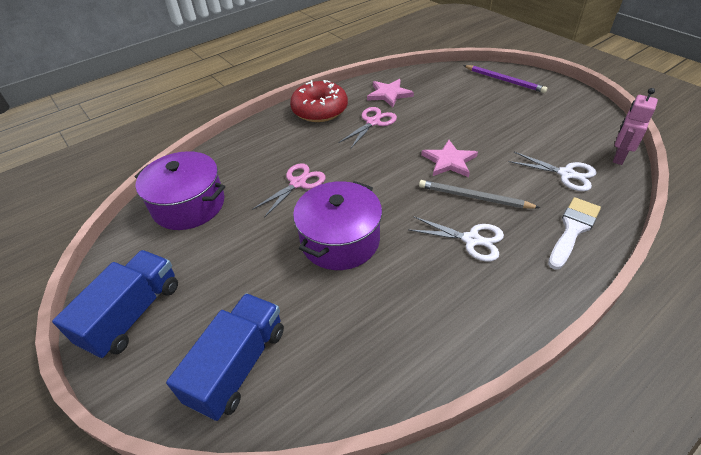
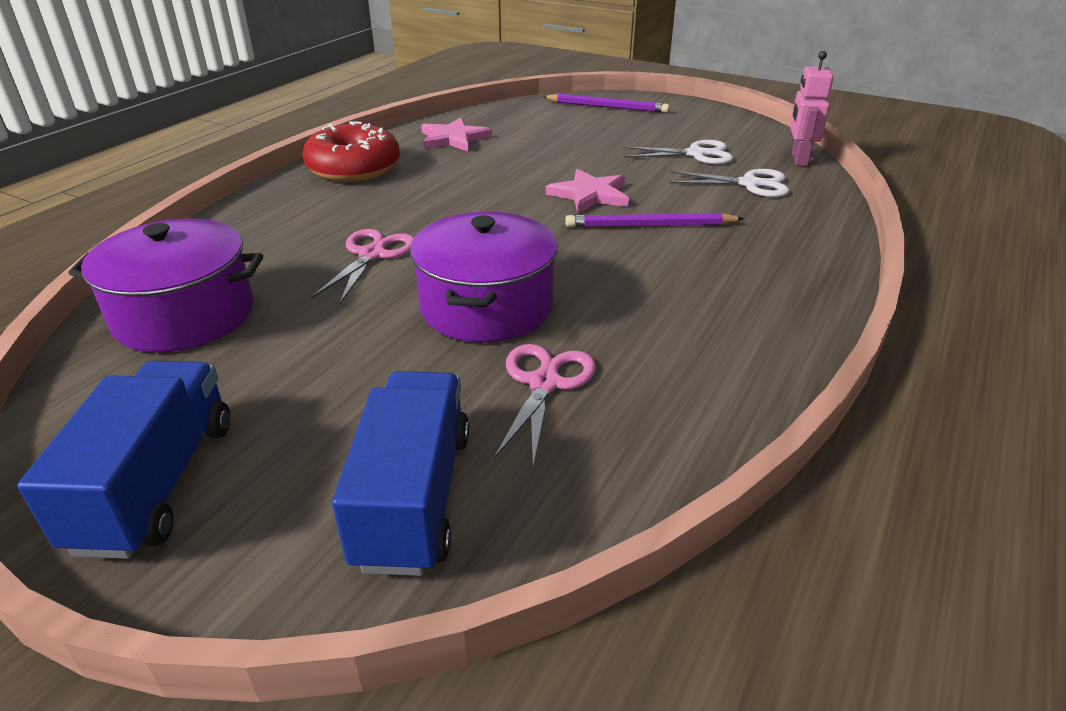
camera: 25 degrees left, 10 degrees down
pink scissors [339,107,397,148] -> pink scissors moved to [493,344,596,467]
white scissors [408,216,504,261] -> white scissors moved to [623,140,734,164]
grey pencil [419,180,540,208] -> purple pencil [565,213,744,227]
white brush [548,197,601,270] -> none

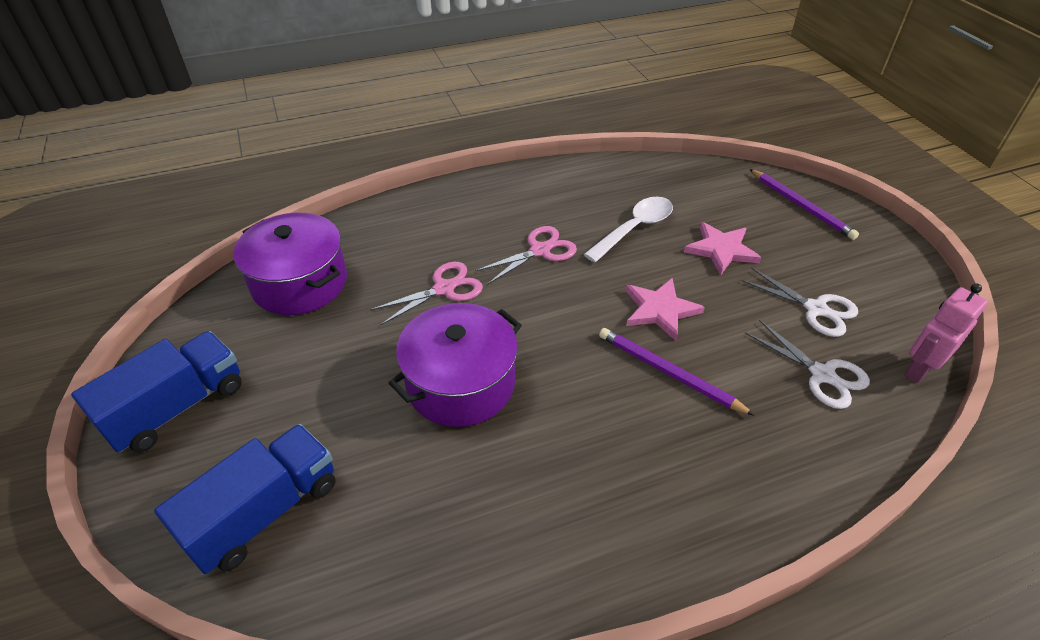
camera: 40 degrees right, 10 degrees up
red donut [302,121,400,182] -> none
pink star [421,118,492,152] -> pink star moved to [684,222,762,276]
pink scissors [493,344,596,467] -> pink scissors moved to [475,226,577,285]
none -> white spoon [584,196,673,262]

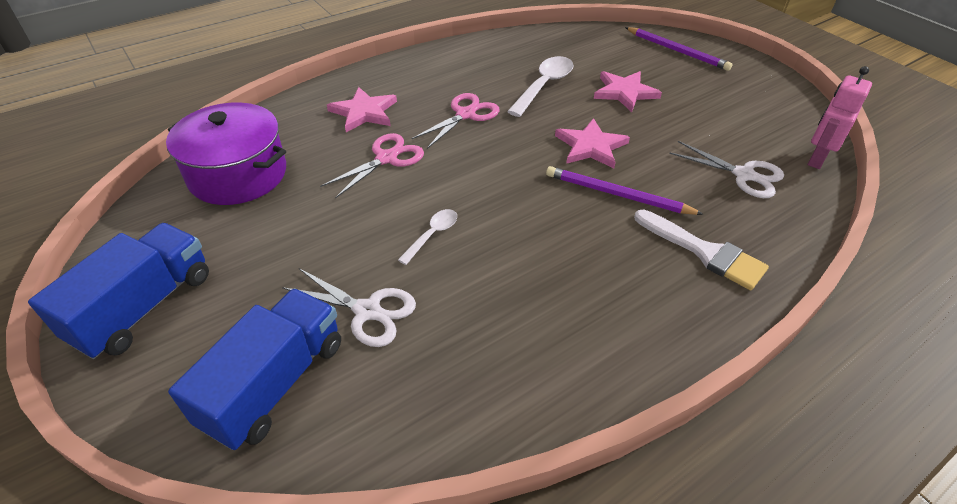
camera: 15 degrees left, 0 degrees up
purple pot [389,303,522,427] -> white spoon [398,209,457,265]
white scissors [740,267,858,337] -> white scissors moved to [282,268,416,347]
none -> pink star [327,87,397,132]
none -> white brush [634,210,769,290]

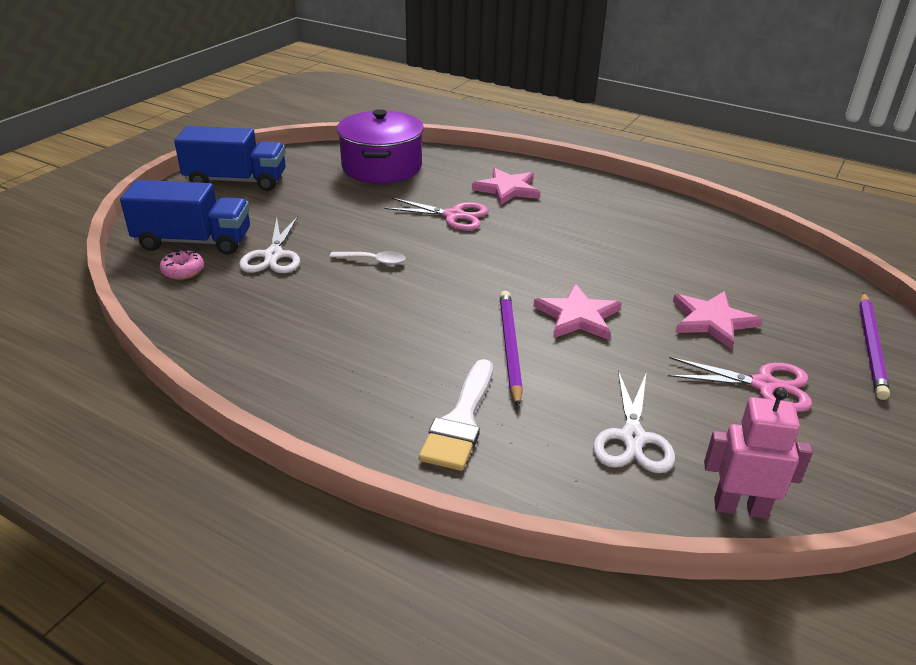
camera: 65 degrees right, 10 degrees down
pink scissors [411,93,500,149] -> pink scissors moved to [668,357,812,412]
white spoon [507,56,574,117] -> none
none -> pink donut [159,249,204,280]

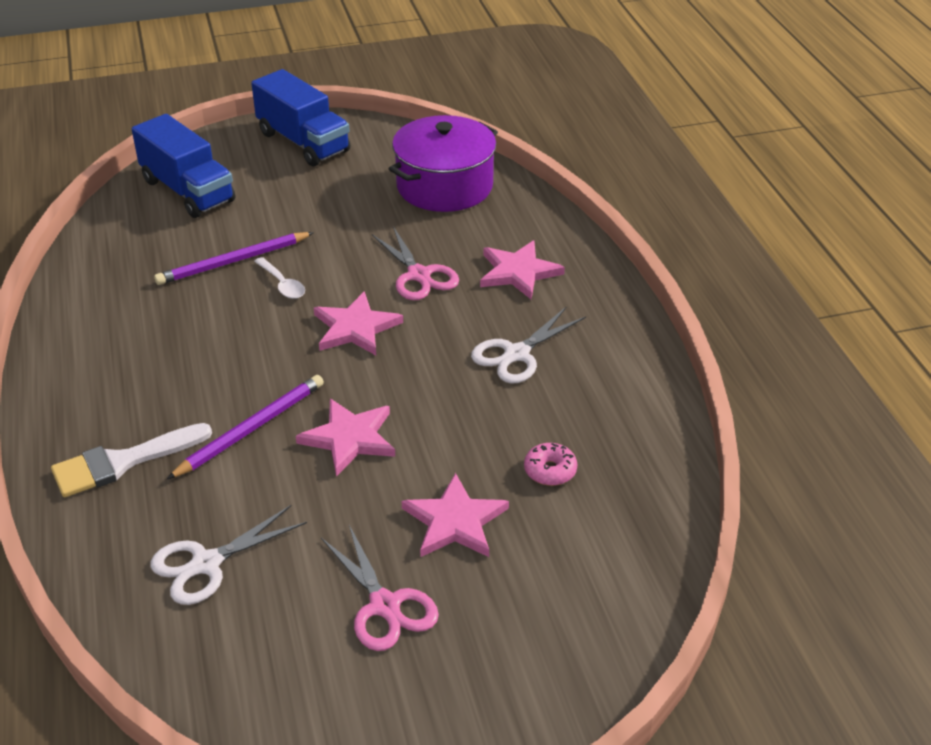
camera: 45 degrees right, 5 degrees up
pink donut [159,249,204,280] -> pink donut moved to [524,443,577,486]
white scissors [239,216,300,273] -> white scissors moved to [471,306,586,384]
pink robot [704,387,813,519] -> none
purple pencil [859,292,890,400] -> purple pencil moved to [154,232,314,285]
none -> pink star [314,291,403,355]

